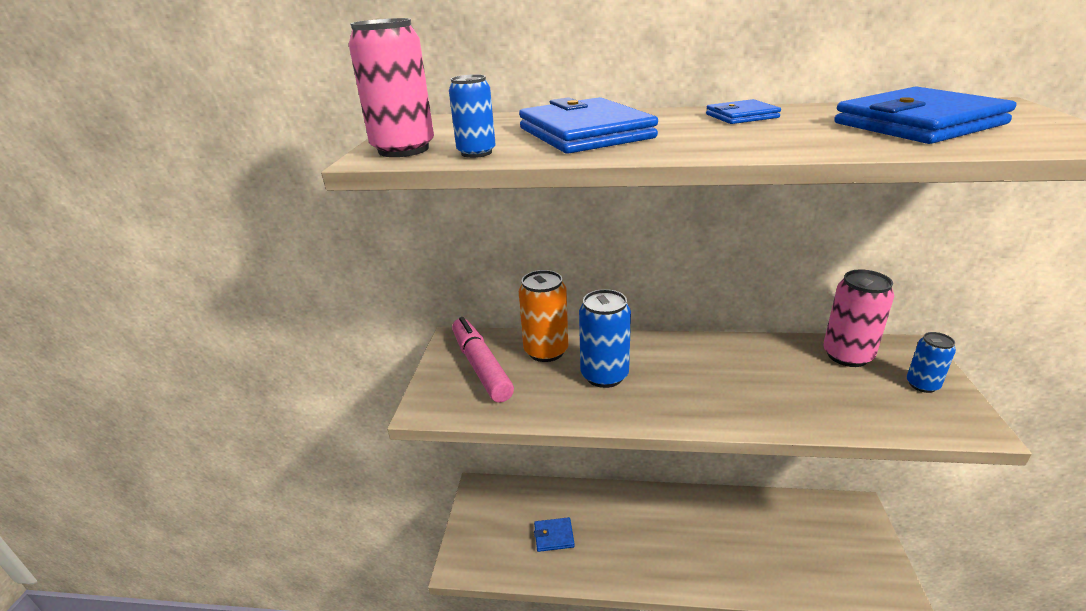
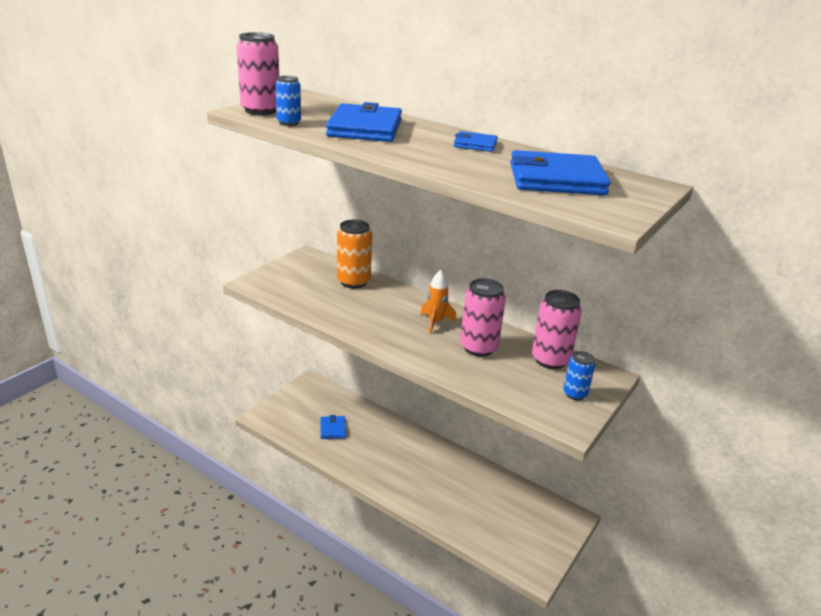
camera: 25 degrees right, 0 degrees up
pink marker [452,317,514,403] -> none
blue wallet [534,517,575,552] -> blue wallet turned 60 degrees clockwise [320,415,346,439]
blue can [579,289,631,388] -> none
none -> orange rocket [421,270,457,334]
none -> pink can [460,278,506,357]

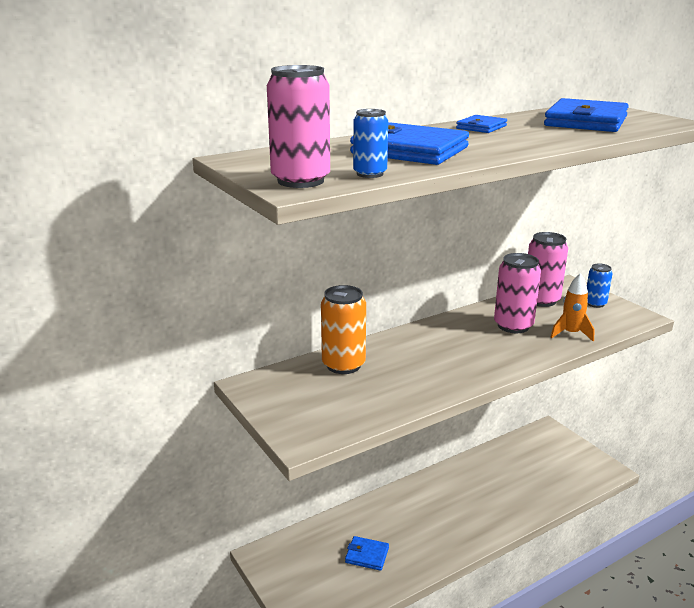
camera: 65 degrees left, 5 degrees down
orange rocket [421,270,457,334] -> orange rocket moved to [551,273,594,342]

